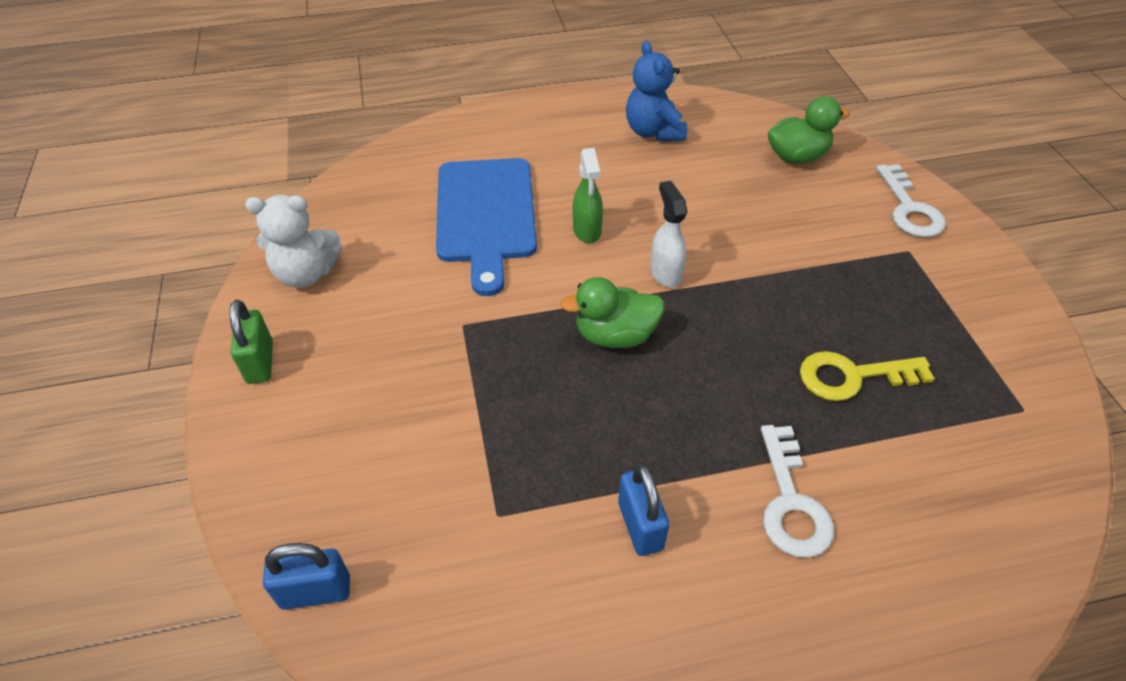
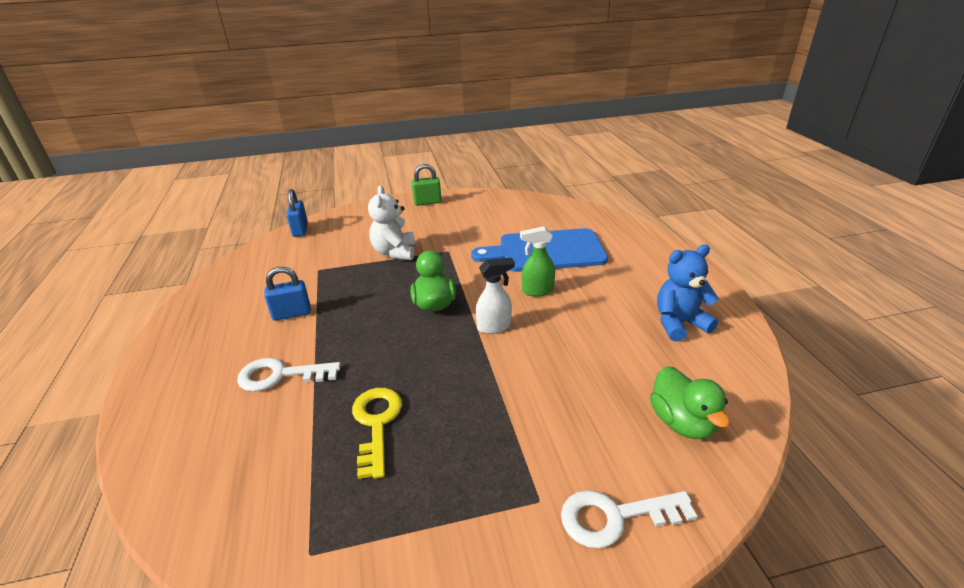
camera: 90 degrees right, 15 degrees down
white teddy bear [245,195,342,288] -> white teddy bear moved to [368,185,415,260]

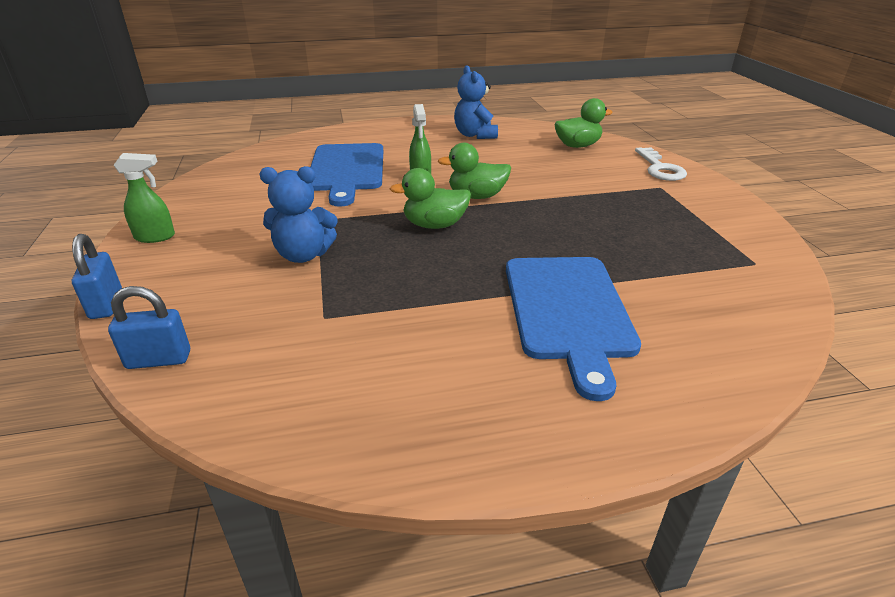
camera: 90 degrees left, 0 degrees up
white key [237,358,341,392] -> blue cutting board [506,257,641,401]
blue padlock [264,267,311,321] -> blue padlock moved to [72,234,122,319]
yellow key [352,388,402,479] -> none
white teddy bear [368,185,415,260] -> blue teddy bear [260,166,337,263]
green padlock [411,164,441,206] -> green spray bottle [114,153,175,243]
white spray bottle [476,258,515,334] -> green duck [438,143,511,199]

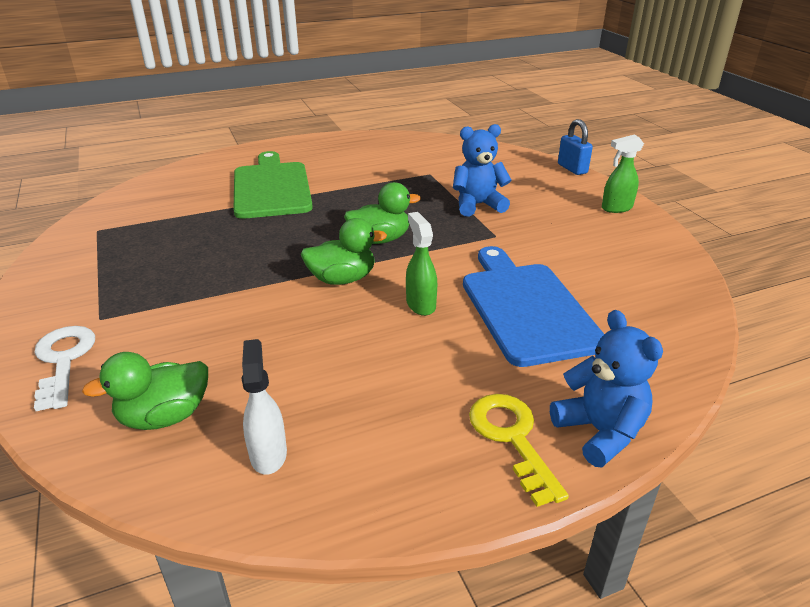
camera: 170 degrees right, 0 degrees up
blue padlock [108,286,190,369] -> none
blue teddy bear [454,65,498,139] -> blue teddy bear moved to [550,310,663,467]
blue cutting board [506,257,641,401] -> green cutting board [233,151,313,219]
none -> white spray bottle [242,339,287,475]
none -> yellow key [469,394,569,507]

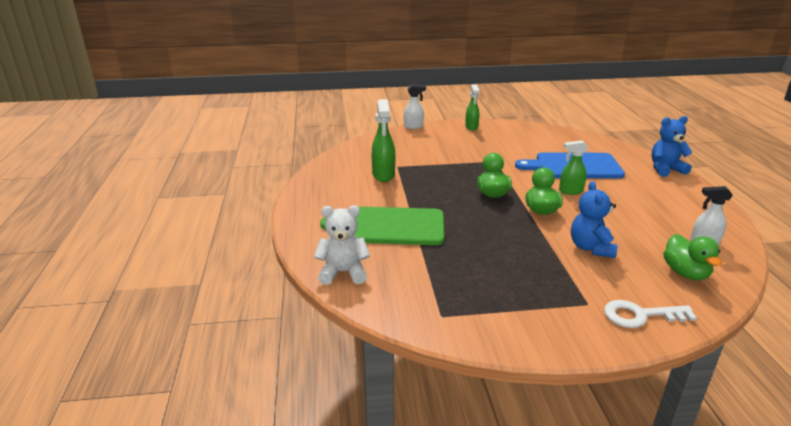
camera: 75 degrees left, 5 degrees down
blue teddy bear [453,124,512,216] -> blue teddy bear moved to [571,181,618,258]
yellow key [469,394,569,507] -> none
blue padlock [558,119,593,175] -> white spray bottle [404,84,426,129]
none -> white teddy bear [314,205,370,285]
none -> green spray bottle [371,99,395,182]

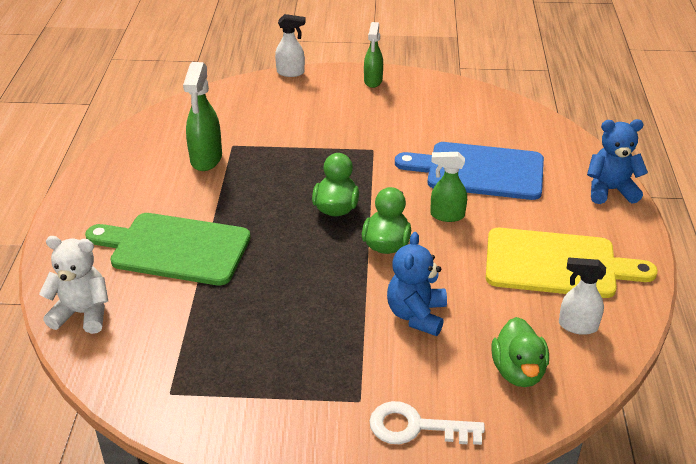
camera: 10 degrees right, 10 degrees up
none -> yellow cutting board [486,228,658,298]

